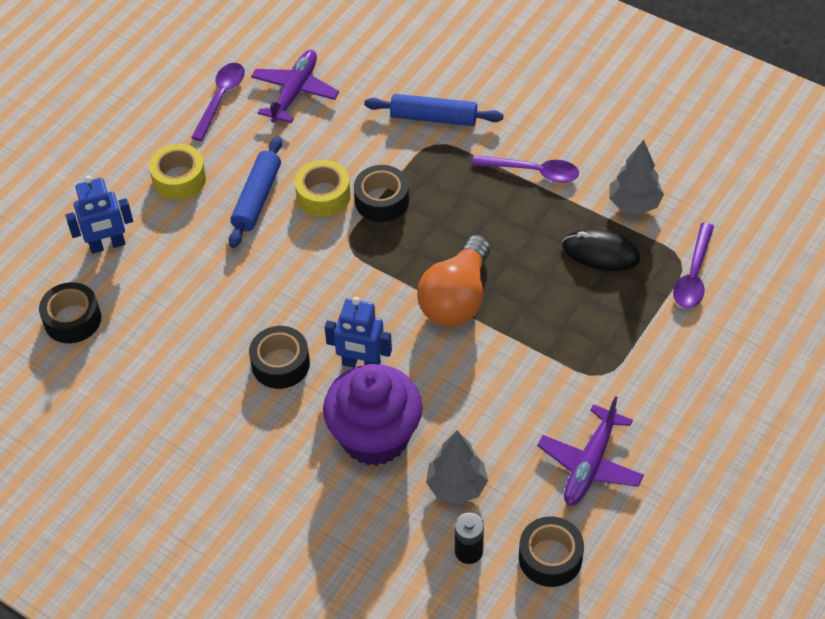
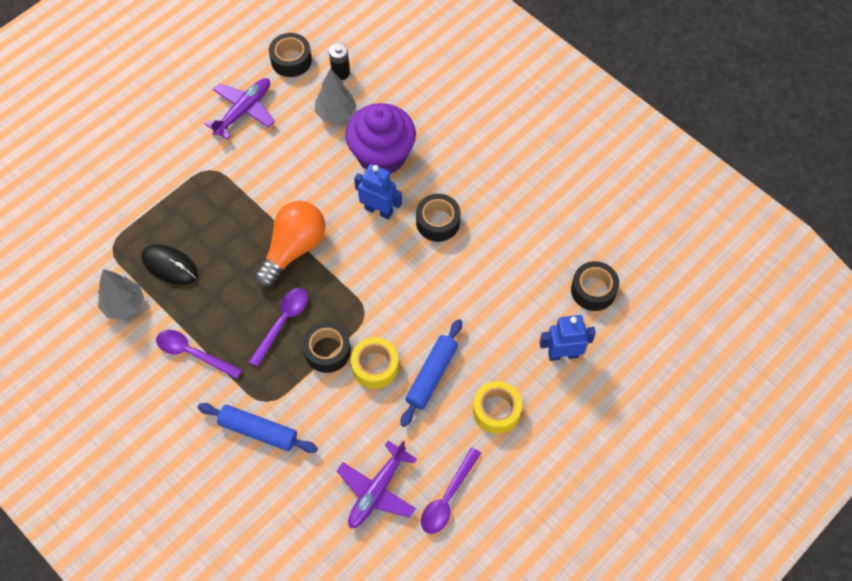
camera: 170 degrees left, 10 degrees up
purple spoon [673,223,714,308] -> purple spoon moved to [249,288,308,367]

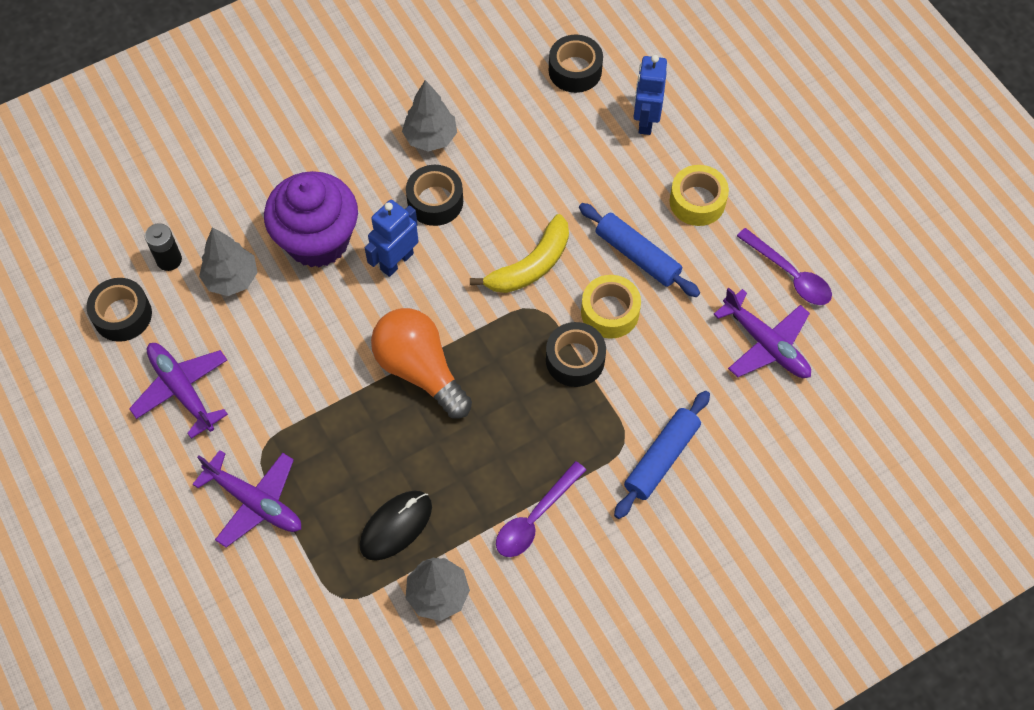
camera: 75 degrees left, 0 degrees up
purple spoon [249,288,308,367] -> none
none -> purple plane [193,450,301,547]
none -> grey tree [402,80,457,152]
none -> yellow banana [470,214,569,293]

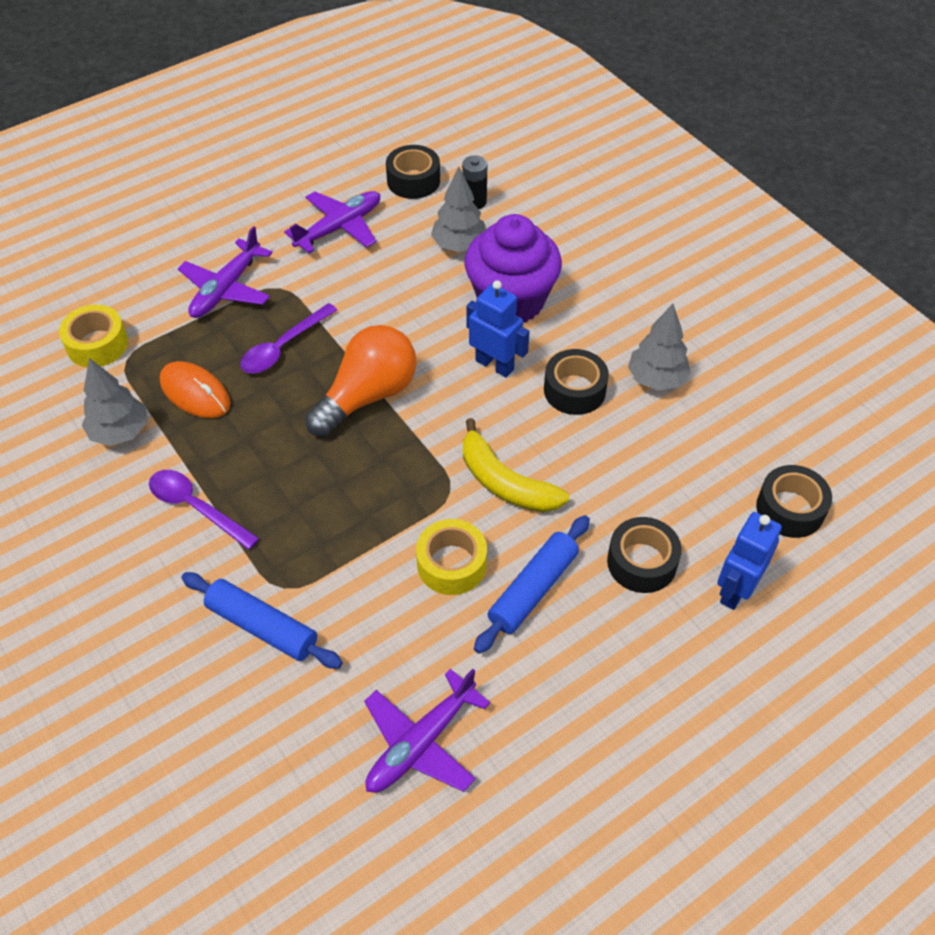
camera: 85 degrees right, 10 degrees down
black mouse [360,491,432,561] -> orange mouse [160,361,230,418]
black tape [546,322,606,387] -> black tape moved to [607,517,682,593]
blue robot [634,55,667,135] -> blue robot turned 60 degrees counterclockwise [717,512,782,610]
yellow tape [670,165,729,226] -> yellow tape moved to [59,305,128,367]
purple spoon [737,228,832,305] -> purple spoon moved to [240,303,337,373]

